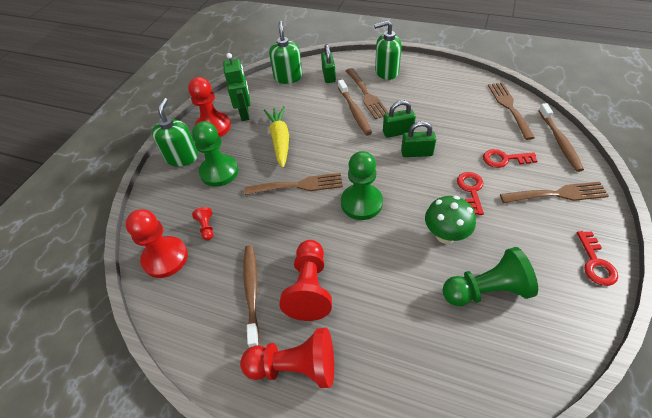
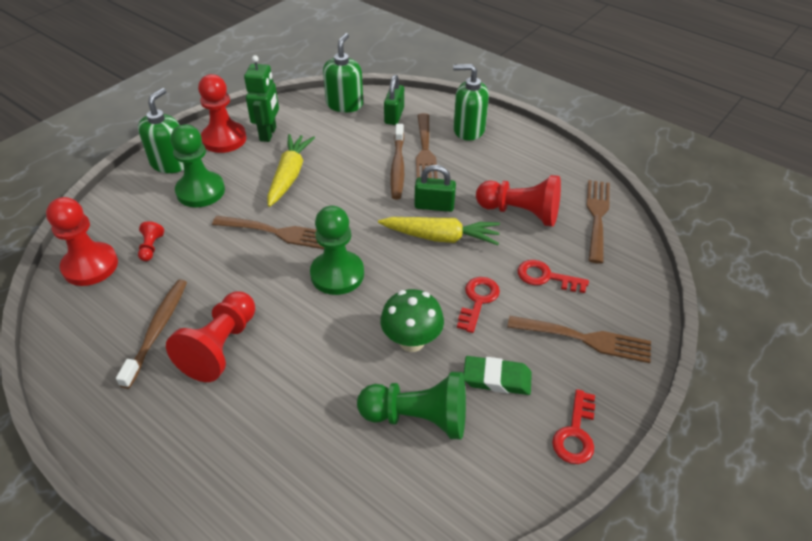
camera: 15 degrees right, 5 degrees down
red pawn [240,328,334,388] -> red pawn moved to [476,175,561,227]
green padlock [401,121,436,157] -> yellow carrot [378,217,500,245]
brown toothbrush [538,103,584,172] -> none
none -> green eraser [463,356,532,395]

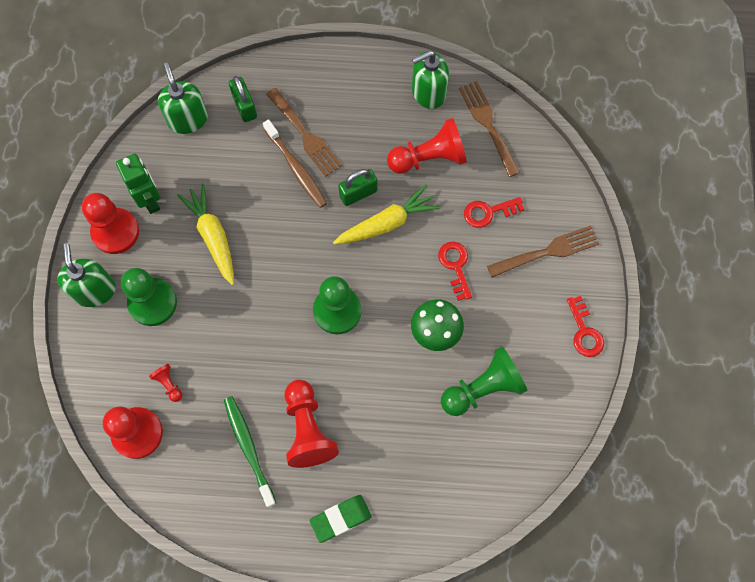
camera: 35 degrees left, 25 degrees up
brown toothbrush [116,279,187,389] -> green toothbrush [224,396,276,508]
brown fork [212,216,324,249] -> none
green soap dispenser [453,64,489,141] -> green soap dispenser moved to [412,50,449,109]
green eraser [463,356,532,395] -> green eraser moved to [310,495,372,543]

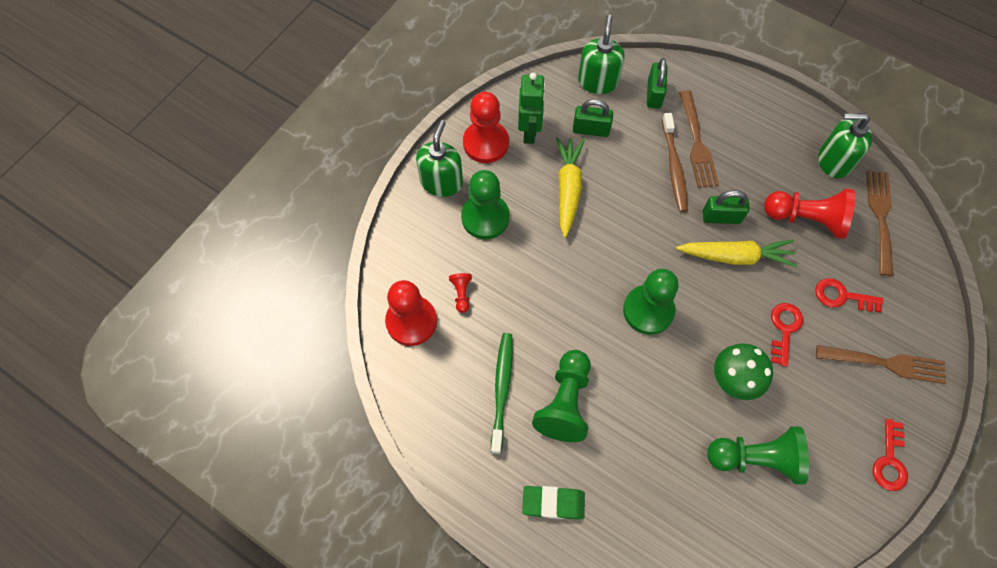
camera: 30 degrees right, 5 degrees down
red pawn [284,380,339,468] -> green pawn [532,350,591,442]
none -> green padlock [573,99,613,137]

